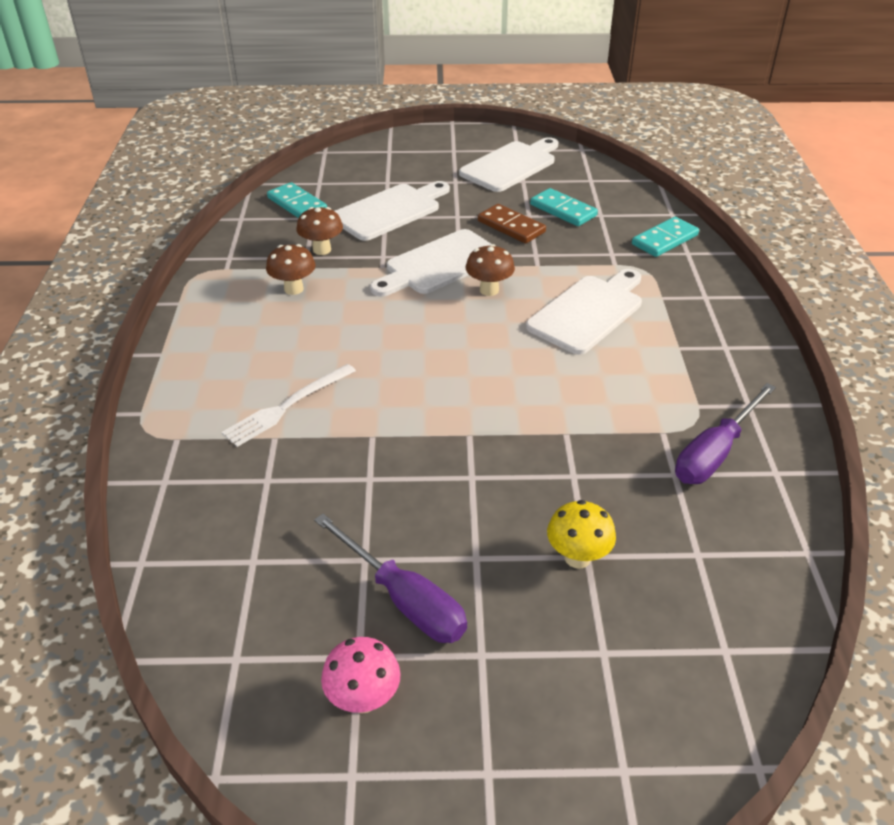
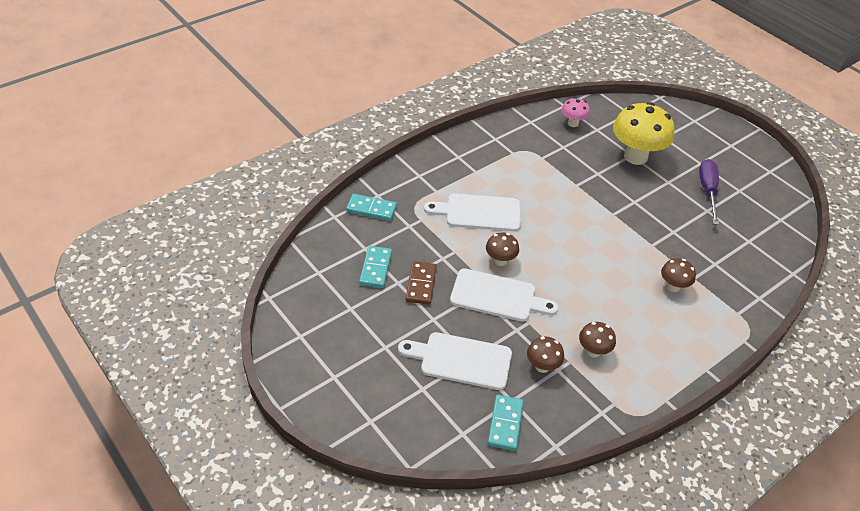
camera: 130 degrees left, 5 degrees up
white fork [222,364,356,447] -> brown mushroom [661,258,696,292]
pink mushroom [321,637,401,714] -> pink mushroom moved to [562,97,590,127]
white cutting board [459,137,558,192] -> none
yellow mushroom [547,500,616,568] -> yellow mushroom [613,102,675,165], size x2.04
purple screwdriver [675,383,776,484] -> none

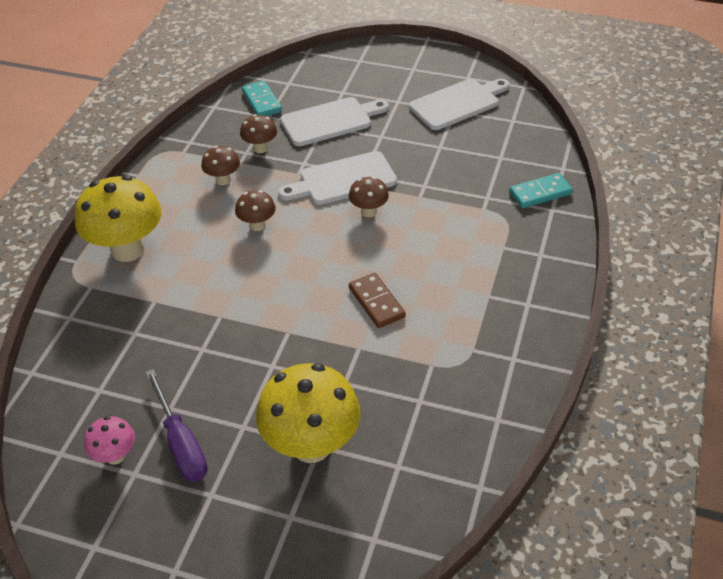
camera: 150 degrees right, 0 degrees up
turquoise domino [359,246,392,288] -> none
brown domino [406,261,437,305] -> brown domino moved to [349,273,406,328]
white cutting board [424,193,521,231] -> white cutting board moved to [409,78,510,130]
pink mushroom [562,97,590,127] -> pink mushroom moved to [84,416,135,465]
brown mushroom [661,258,696,292] -> brown mushroom moved to [235,190,276,231]
none -> yellow mushroom [75,175,161,262]

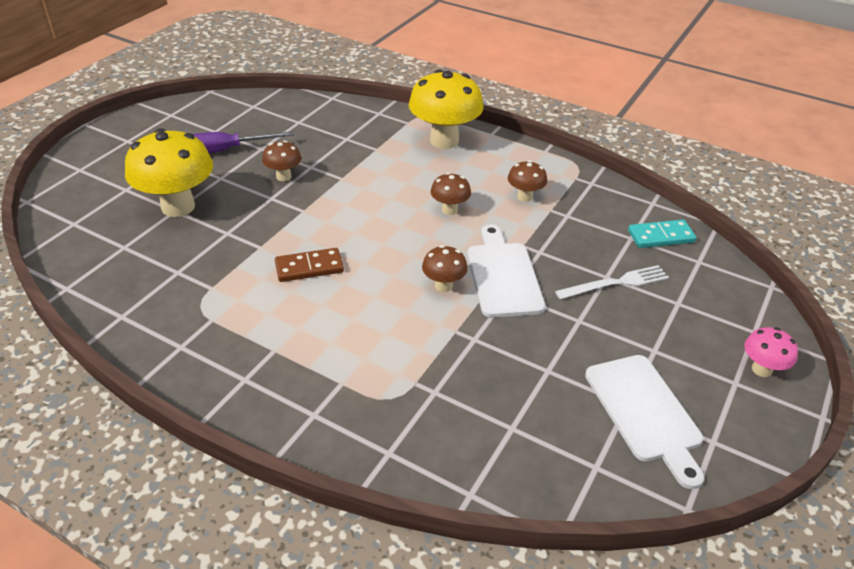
camera: 100 degrees right, 5 degrees down
pink mushroom [84,416,135,465] -> pink mushroom moved to [744,327,798,377]
brown mushroom [240,114,277,153] -> brown mushroom moved to [262,140,301,181]
white cutting board [280,97,389,146] -> white fork [555,265,669,299]
turquoise domino [509,173,573,208] -> none

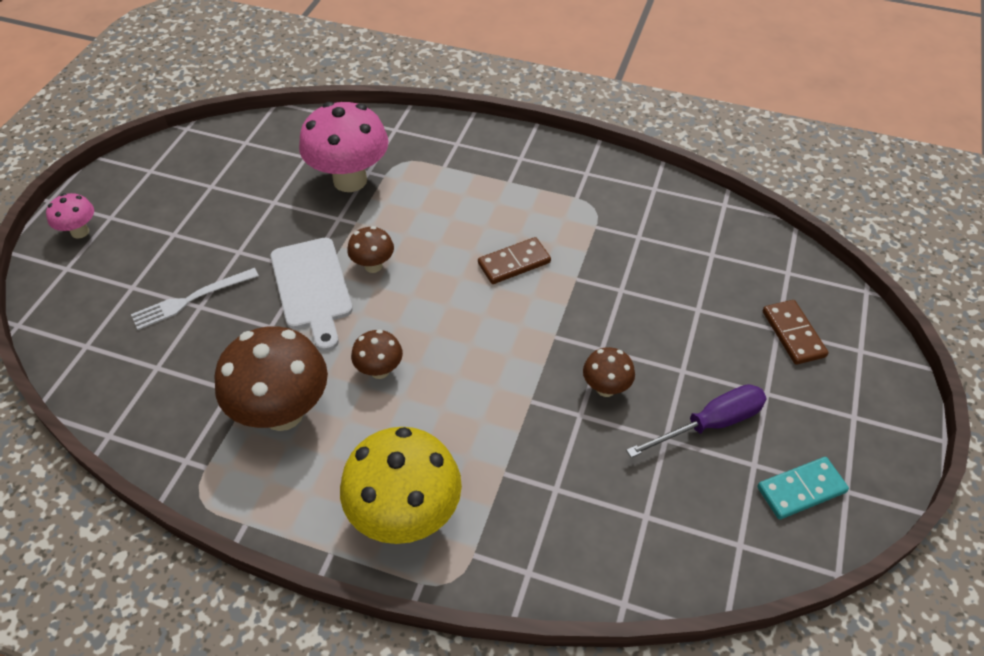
camera: 170 degrees right, 10 degrees up
yellow mushroom [125,128,213,217] -> none
brown mushroom [508,160,547,202] -> brown mushroom [214,326,328,431], size x2.04
white cutting board [585,355,704,489] -> none
turquoise domino [628,220,696,248] -> turquoise domino moved to [757,457,849,520]
none -> pink mushroom [299,102,389,192]
none -> brown domino [763,300,828,365]

